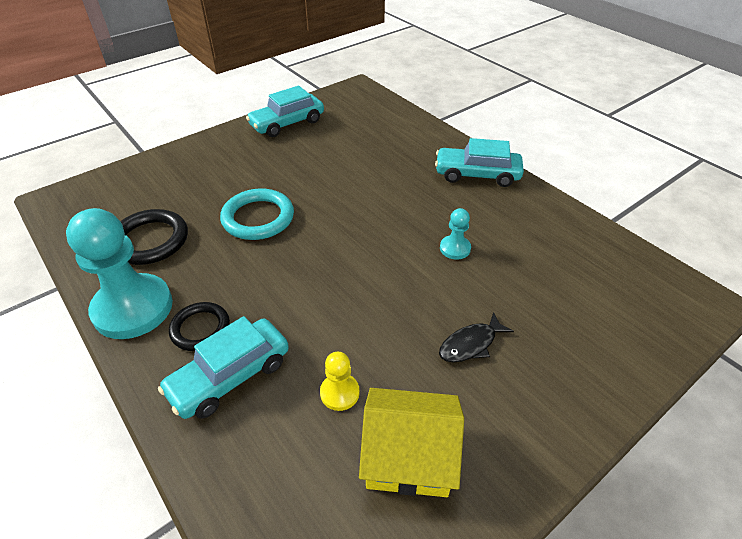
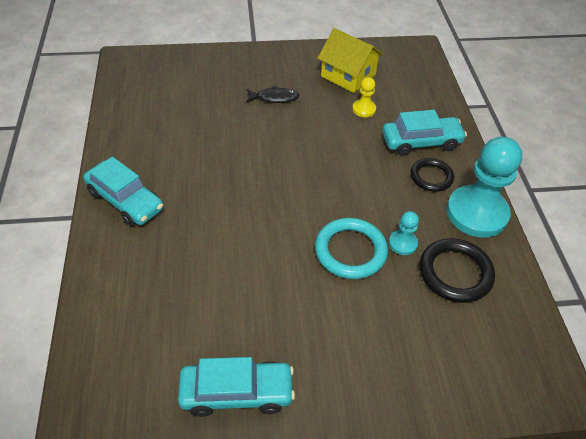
camera: 150 degrees left, 5 degrees up
turquoise pawn [440,208,471,260] -> turquoise pawn moved to [389,211,419,255]

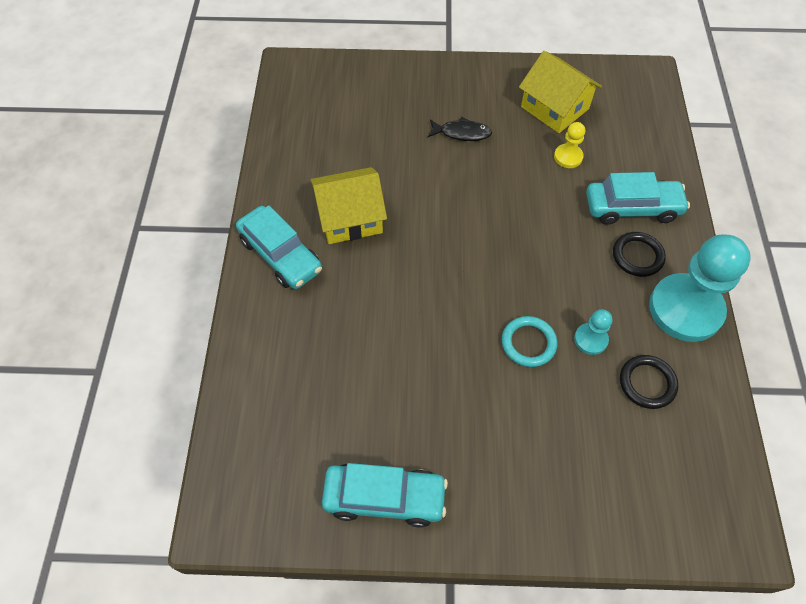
camera: 10 degrees right, 10 degrees up
turquoise ring [315,218,388,279] -> turquoise ring [502,316,557,367], size x0.66
black ring [420,238,495,303] -> black ring [620,355,678,409], size x0.66
none -> yellow house [311,167,387,244]

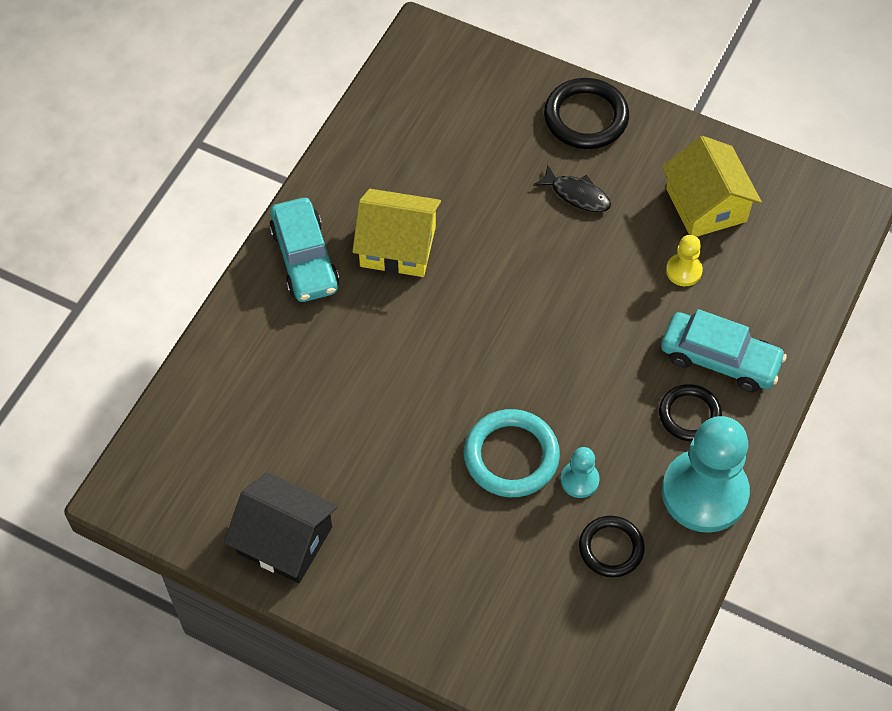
camera: 25 degrees right, 0 degrees up
turquoise car [322,463,448,528] -> black house [224,472,338,583]
turquoise ring [502,316,557,367] -> turquoise ring [464,409,560,497], size x1.50
none -> black ring [544,78,629,149]

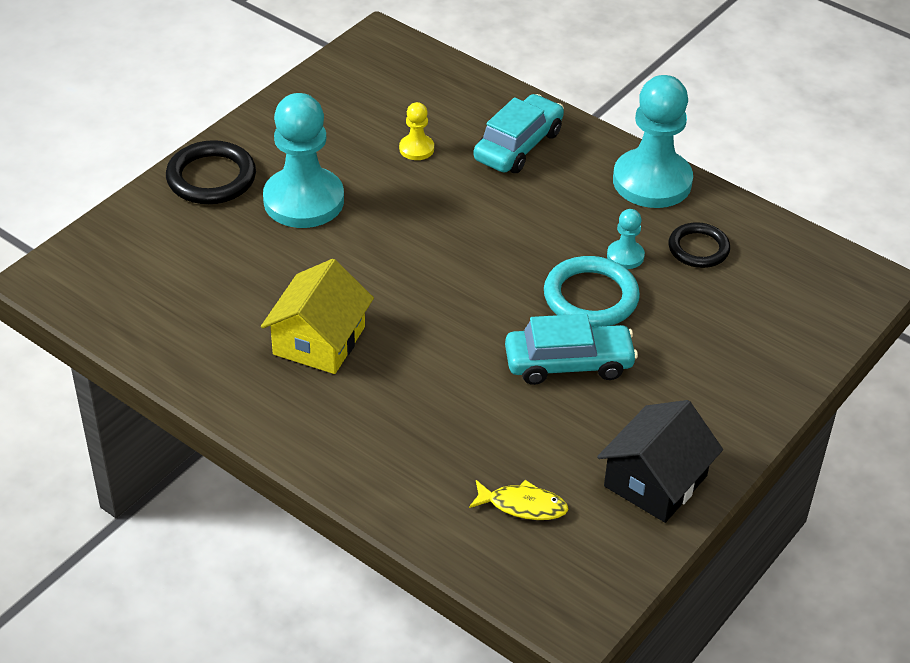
camera: 80 degrees left, 15 degrees down
turquoise car [269,198,339,302] -> turquoise car moved to [505,314,638,385]
black fish [533,165,611,212] -> turquoise pawn [263,93,344,228]
black ring [659,384,722,441] -> none
yellow house [662,136,762,237] -> none
none -> yellow fish [469,480,568,520]

